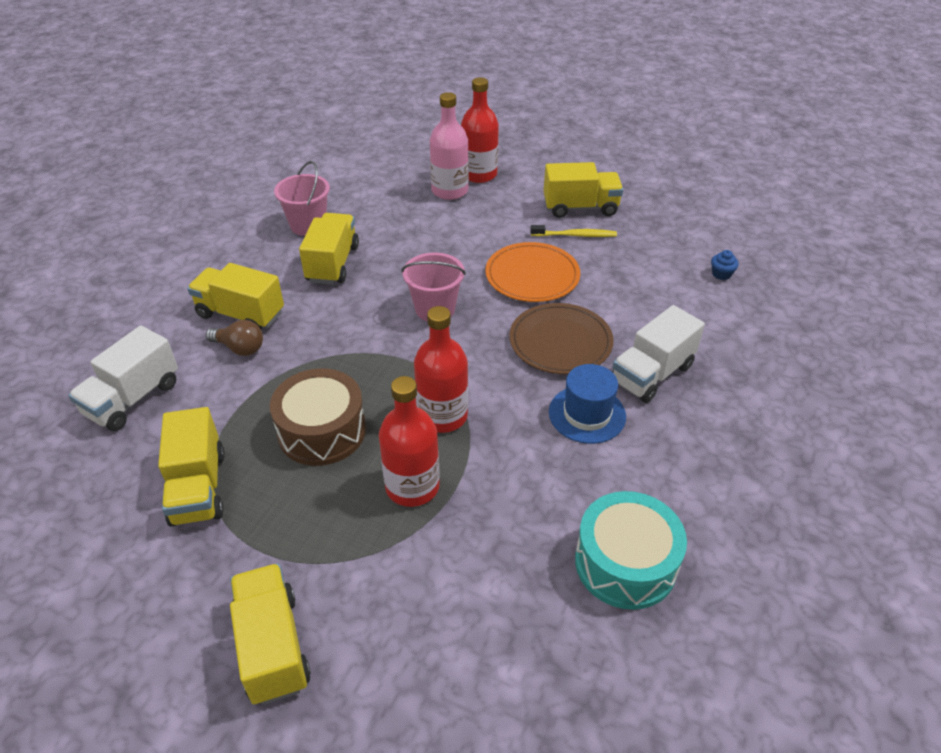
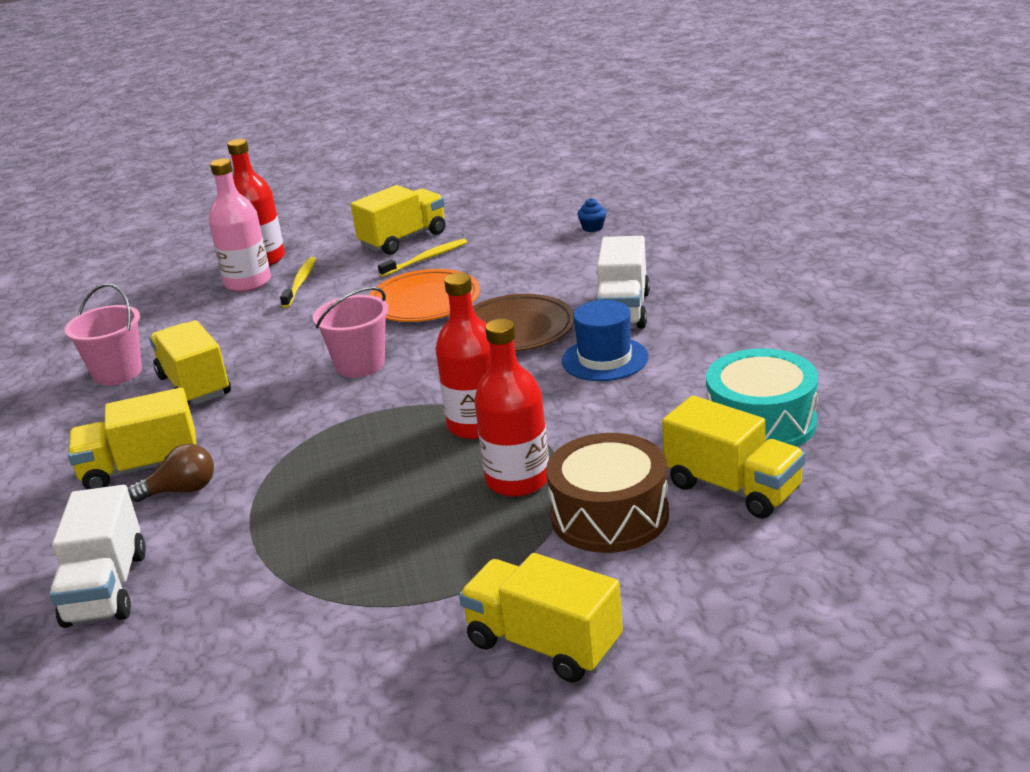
camera: 35 degrees left, 15 degrees down
yellow truck [158,407,225,527] -> yellow truck moved to [662,396,805,519]
brown drum [270,368,366,466] -> brown drum moved to [546,433,669,553]
none -> yellow toothbrush [280,257,316,308]

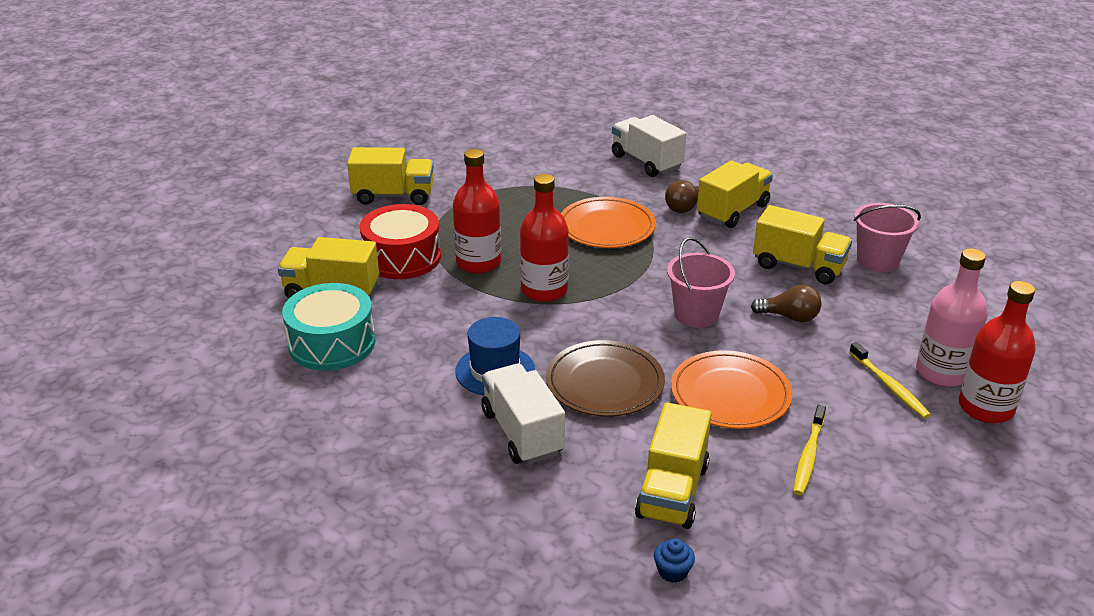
camera: 145 degrees right, 5 degrees up
yellow truck [351,185,446,255] -> yellow truck moved to [635,402,711,529]
brown drum [546,433,669,553] -> red drum [360,204,441,279]
none -> orange plate [561,197,656,248]
none -> brown light bulb [751,285,821,322]

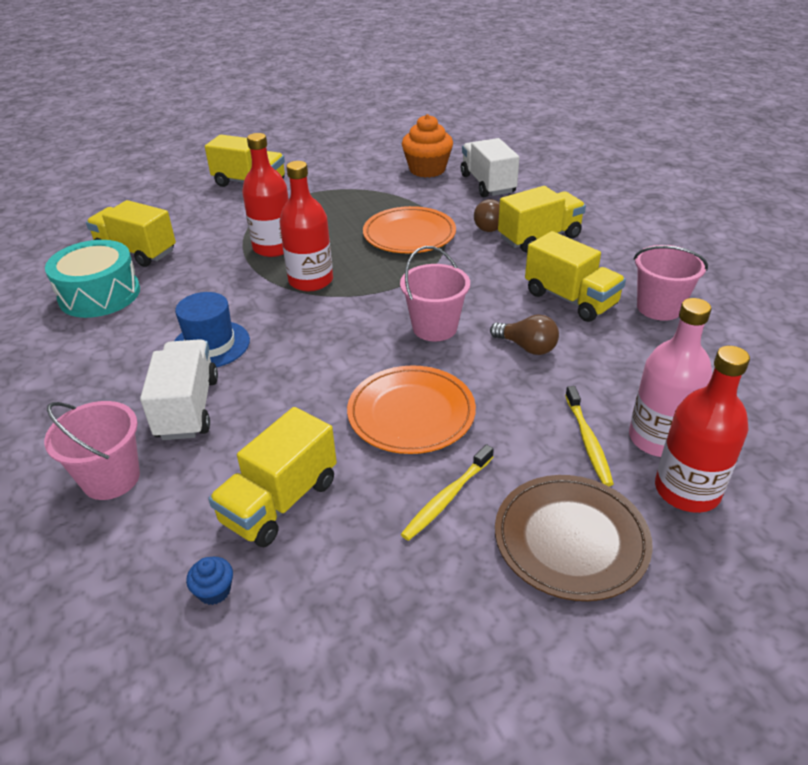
camera: 20 degrees right, 5 degrees up
red drum [360,204,441,279] -> none
brown plate [546,340,665,417] -> brown plate moved to [495,475,653,601]
none -> pink bucket [44,401,140,500]
none -> orange cupcake [402,114,453,178]

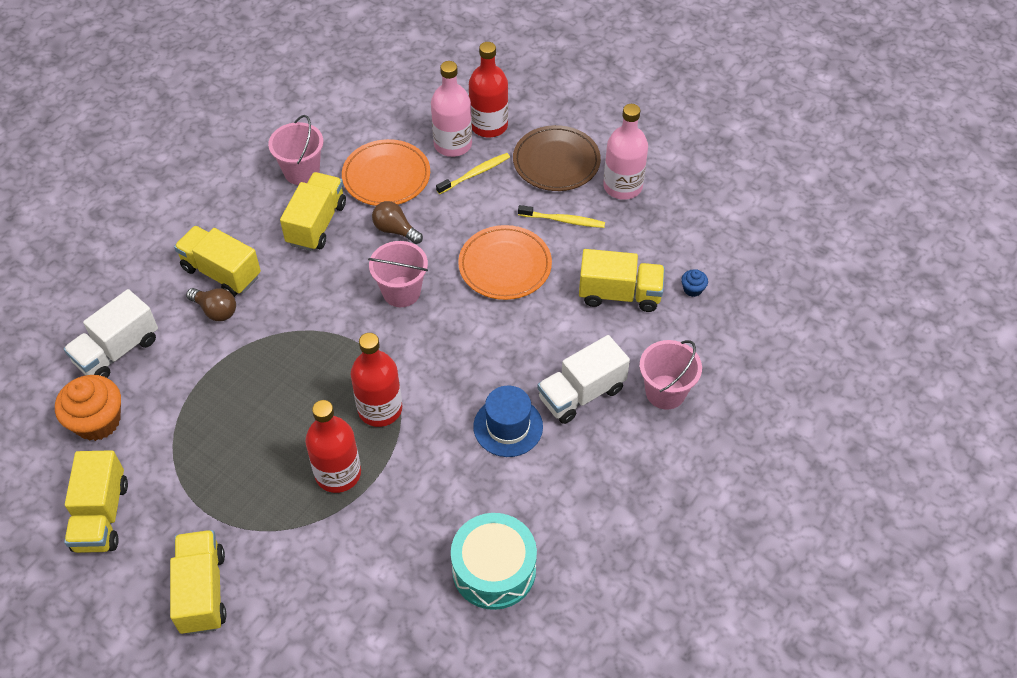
camera: 120 degrees left, 15 degrees up
yellow truck [86,200,176,267] -> yellow truck moved to [64,450,128,553]
orange plate [363,206,456,253] -> orange plate moved to [342,139,430,206]
brown light bulb [490,315,559,355] -> brown light bulb turned 60 degrees counterclockwise [372,201,423,244]
none -> pink bottle [603,104,648,200]

